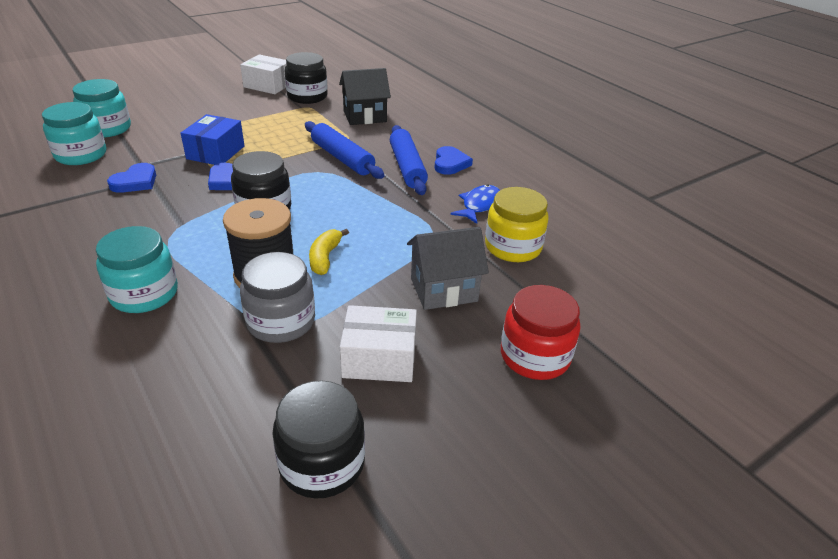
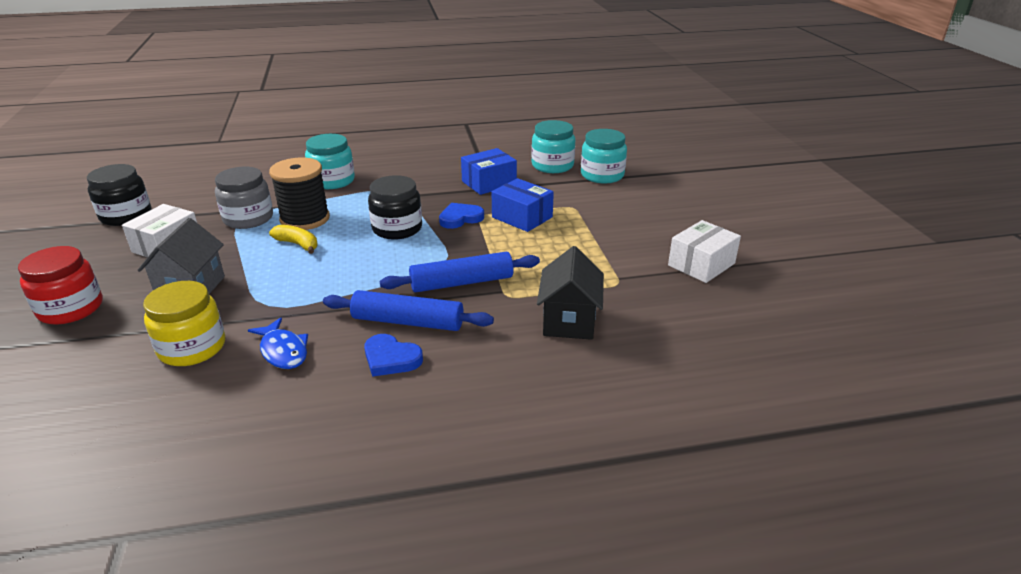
camera: 115 degrees right, 5 degrees down
blue heart [107,163,156,193] -> blue box [461,148,517,195]
black jar [285,52,327,104] -> none

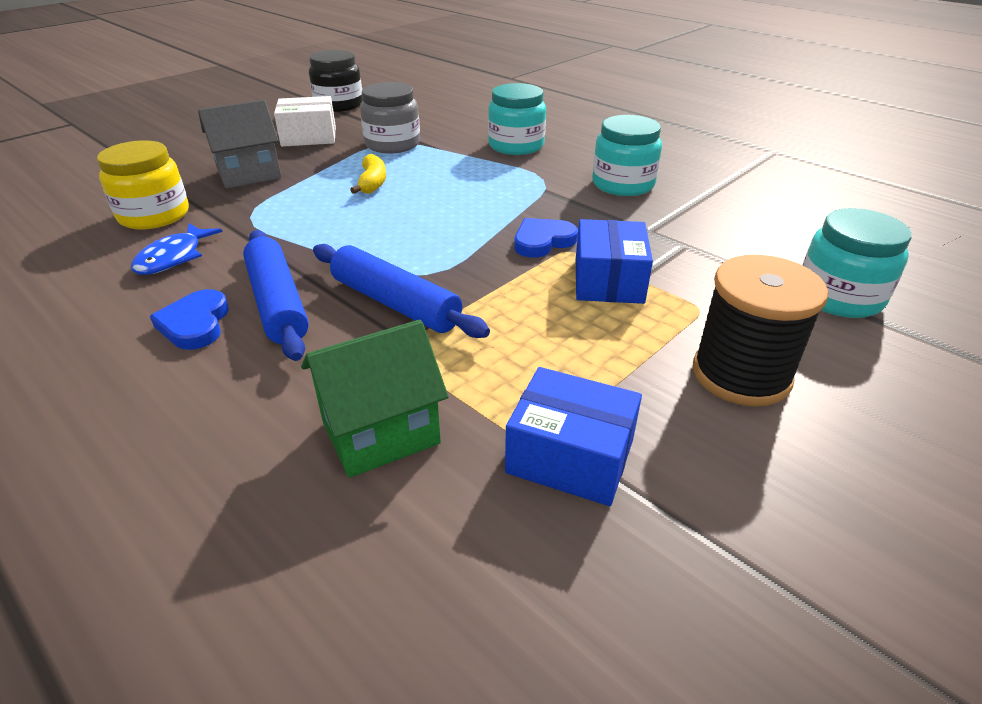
camera: 55 degrees right, 5 degrees up
red jar [18,246,103,325] -> none
black spool [269,158,330,230] -> black spool moved to [693,255,828,406]
black jar [368,175,422,240] -> none
blue heart [439,203,484,229] -> blue heart turned 60 degrees counterclockwise [514,218,578,258]
blue box [461,148,517,195] -> blue box moved to [505,367,642,506]
turquoise jar [531,120,575,173] -> turquoise jar moved to [592,115,662,196]
black house [537,246,604,340] -> green house [301,320,448,478]
white box [668,220,741,283] -> none

